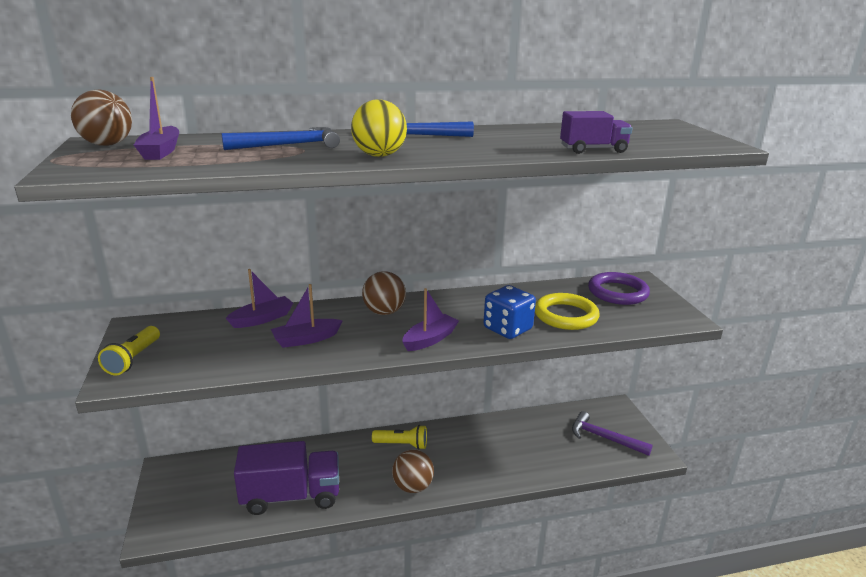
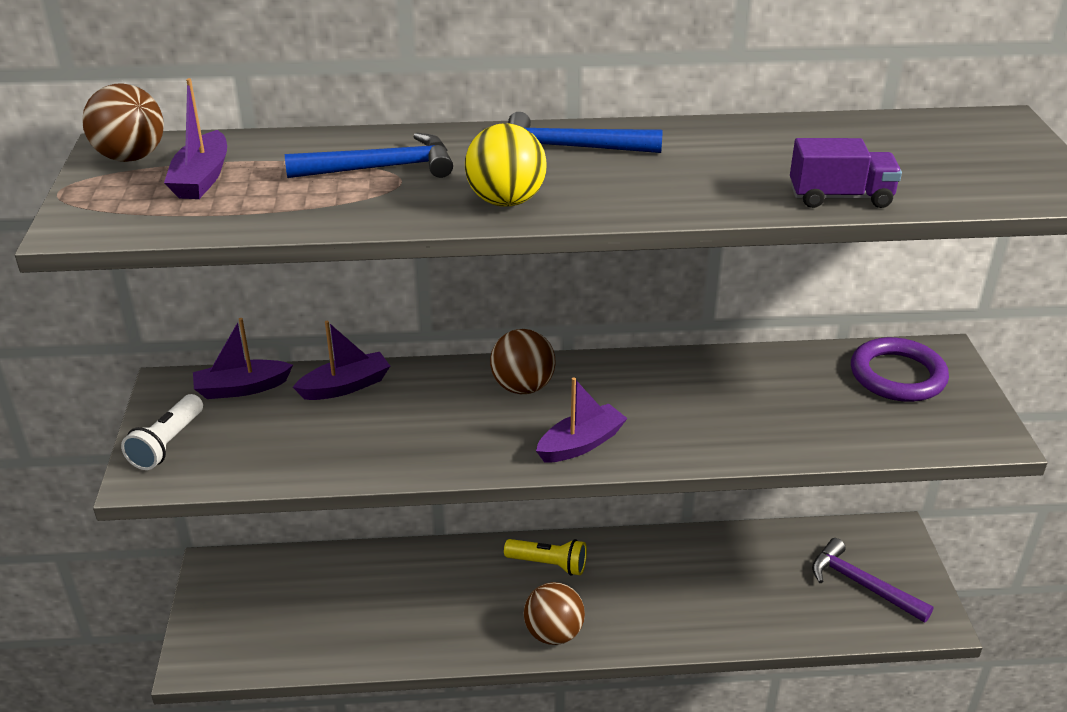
camera: 10 degrees right, 10 degrees up
yellow flashlight [98,326,160,375] -> white flashlight [121,394,203,470]
purple truck [234,441,339,515] -> none
purple boat [271,284,343,348] -> purple boat moved to [193,318,293,399]
blue dice [483,285,536,339] -> none
yellow ring [535,293,600,330] -> none

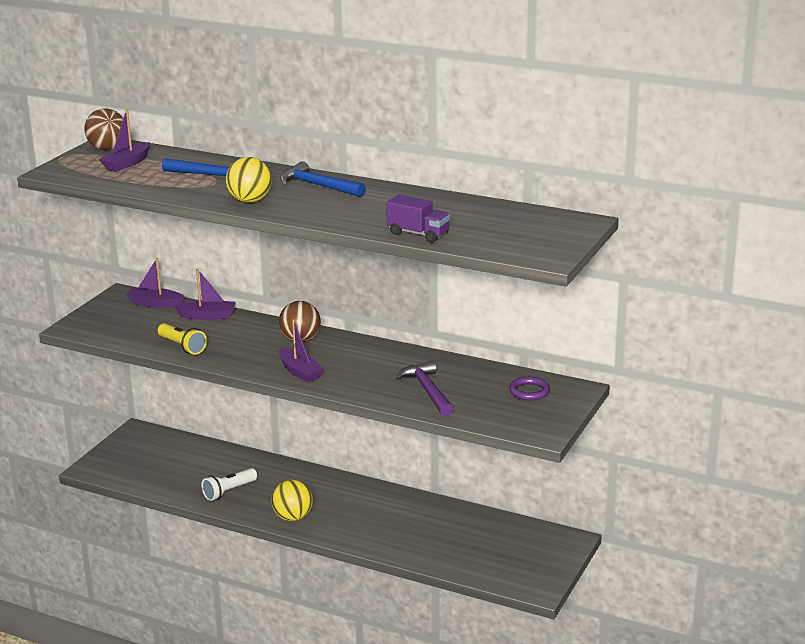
camera: 30 degrees right, 10 degrees down
white flashlight [121,394,203,470] -> white flashlight moved to [201,468,257,501]
yellow flashlight [504,539,587,576] -> yellow flashlight moved to [158,323,207,355]
brown ball [524,582,585,645] -> yellow ball [271,480,313,521]
purple boat [536,377,628,463] -> purple boat turned 60 degrees clockwise [279,319,324,383]
purple hammer [812,538,934,623] -> purple hammer moved to [396,360,453,416]
purple ring [851,337,949,402] -> purple ring [509,377,550,400], size x0.61

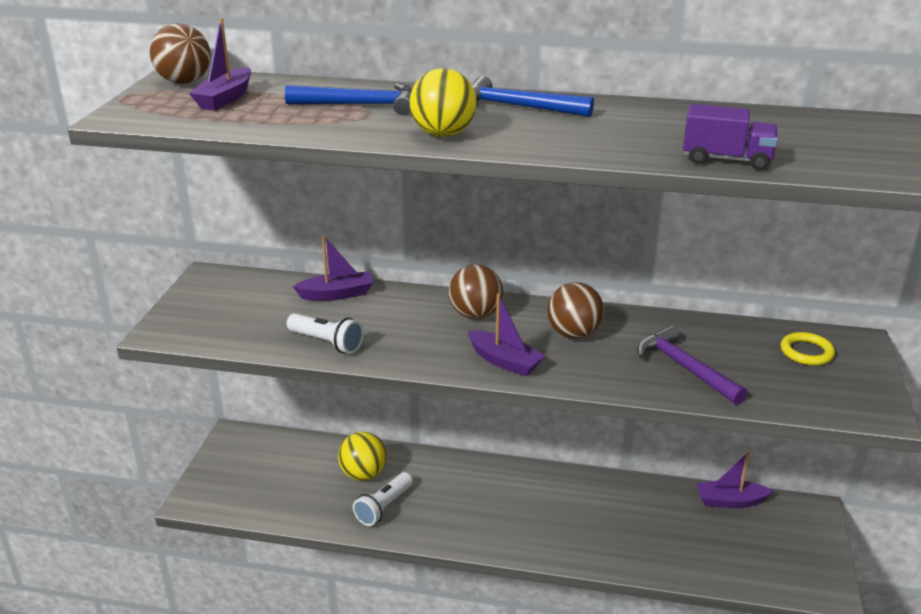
camera: 15 degrees left, 5 degrees up
purple boat [126,258,185,308] -> purple boat moved to [696,451,773,508]
yellow flashlight [158,323,207,355] -> white flashlight [287,313,364,354]
yellow ball [271,480,313,521] -> yellow ball moved to [338,432,387,481]
purple ring [509,377,550,400] -> yellow ring [781,332,835,365]
none -> brown ball [547,282,604,339]

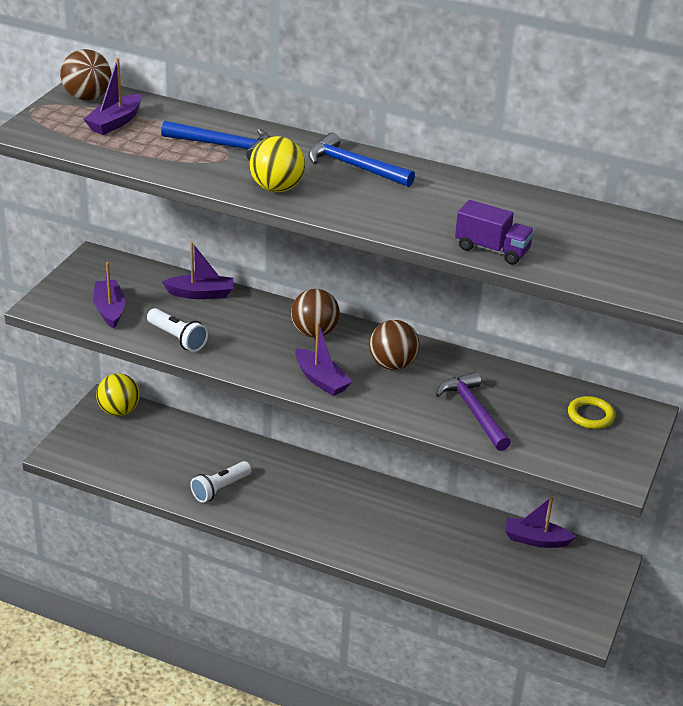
camera: 10 degrees right, 5 degrees up
yellow ball [338,432,387,481] -> yellow ball moved to [96,373,140,416]
none -> purple boat [93,262,125,329]

